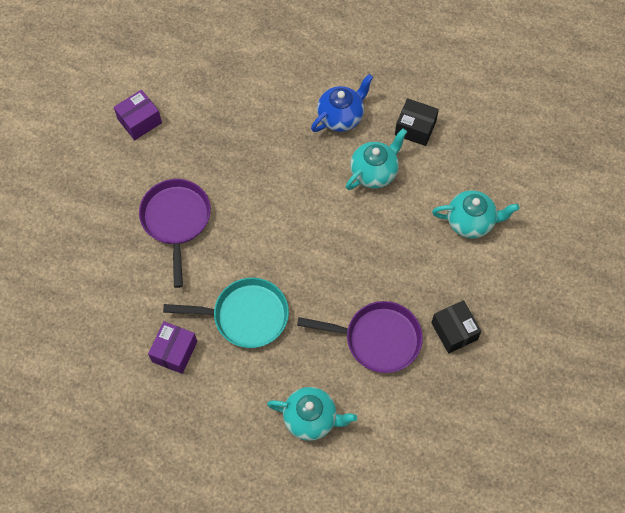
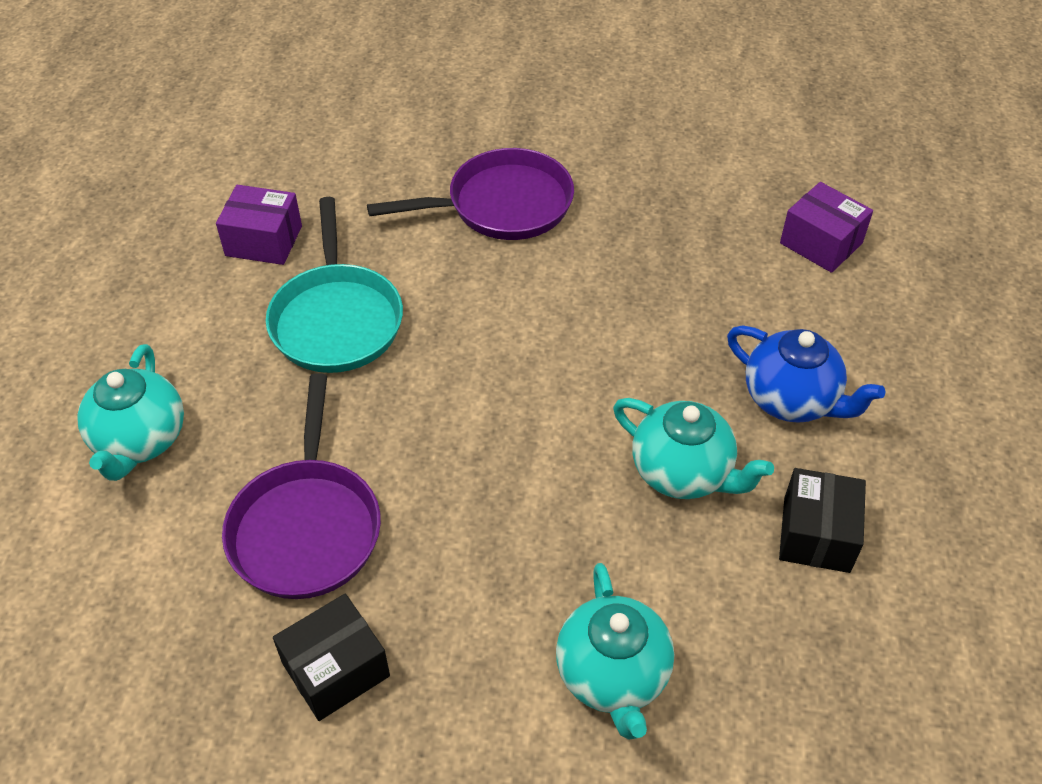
camera: 80 degrees right, 15 degrees down
purple box [114,90,162,140] -> purple box moved to [780,182,873,273]

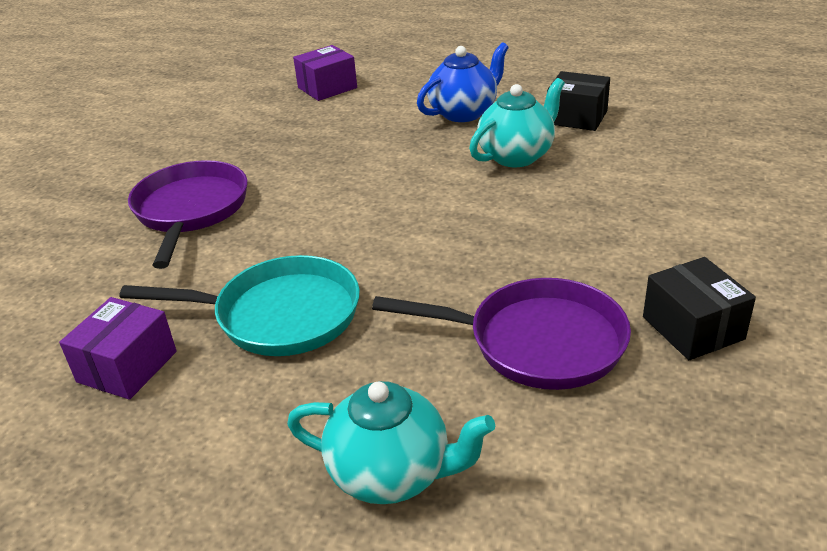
camera: 75 degrees left, 15 degrees down
turquoise teapot [556,563,674,739] -> none

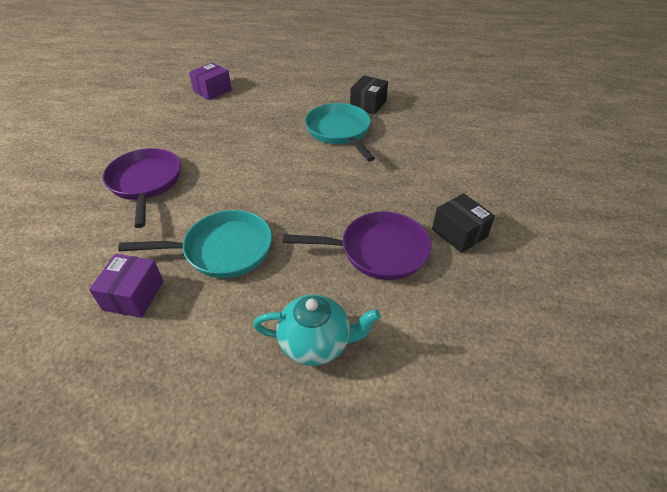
camera: 15 degrees left, 10 degrees up
blue teapot [417,42,509,122] -> none
turquoise teapot [469,78,565,167] -> turquoise pan [305,103,375,162]
black box [547,71,610,131] -> black box turned 75 degrees counterclockwise [350,75,388,114]

